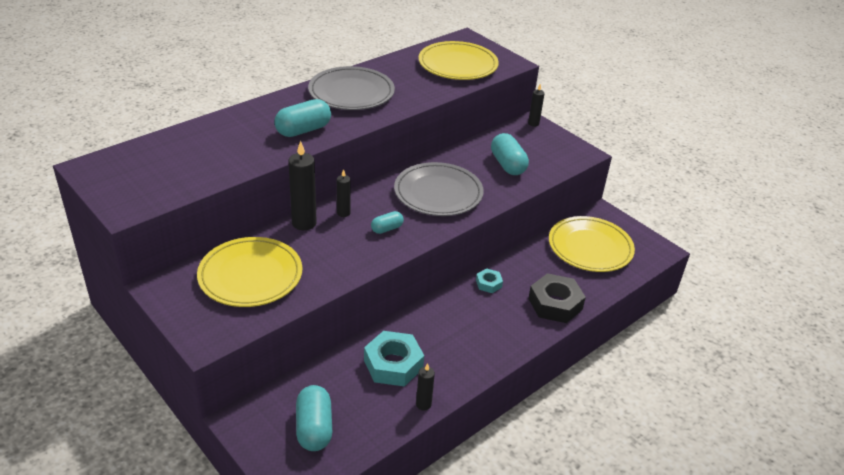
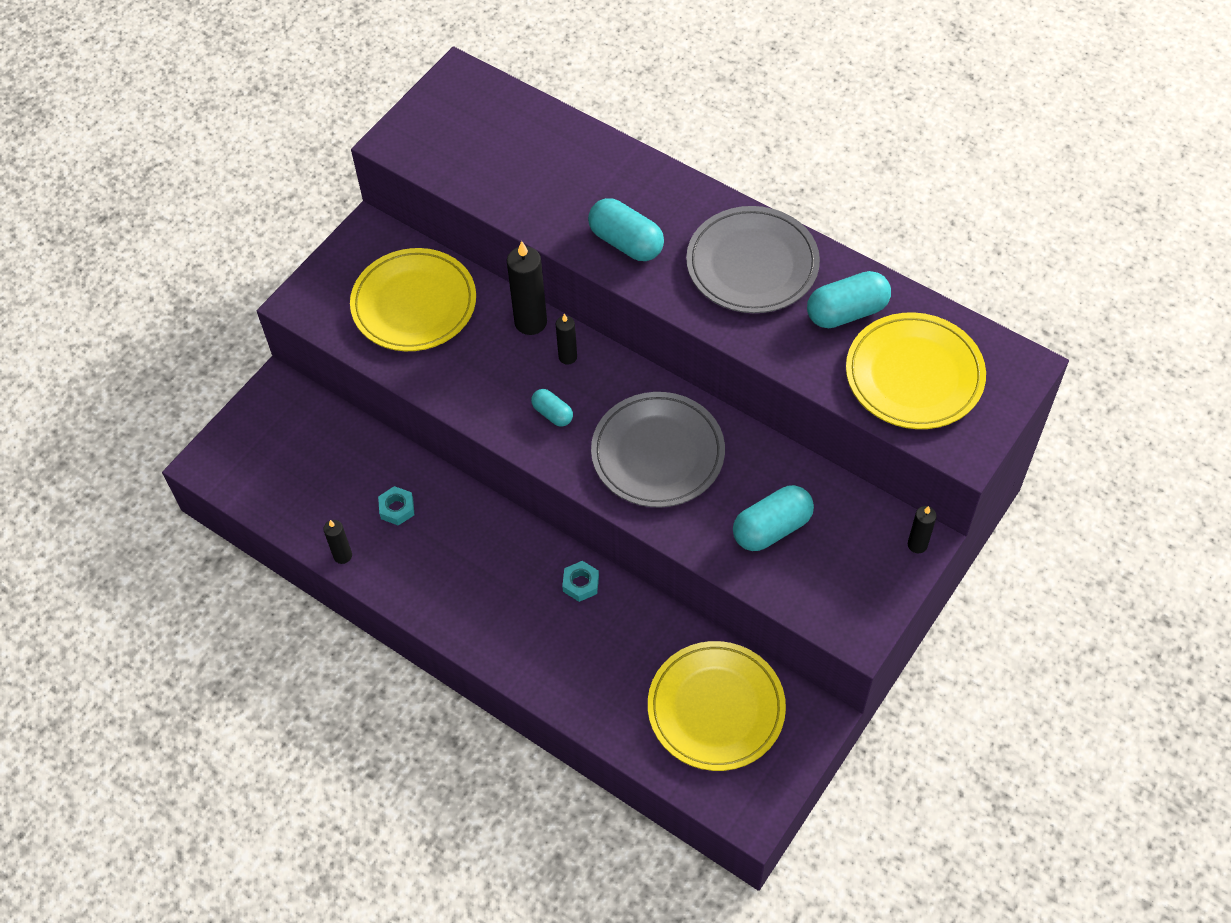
camera: 80 degrees right, 20 degrees up
turquoise capsule [296,385,332,451] -> turquoise capsule moved to [807,271,891,328]
turquoise nut [364,331,424,387] -> turquoise nut [378,486,414,526], size x0.51
black nut [528,273,586,323] -> none

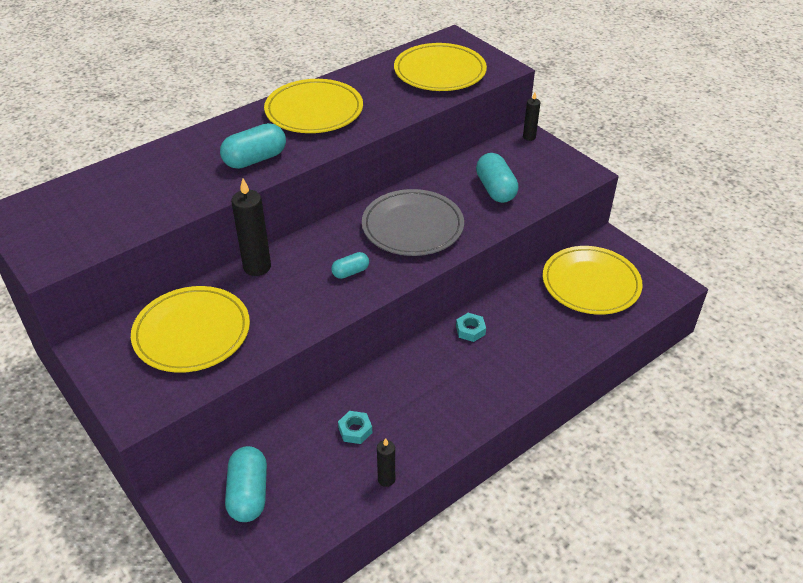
camera: 75 degrees left, 15 degrees down
black candle [556,314,577,365] -> none
grey plate [686,206,820,313] -> yellow plate [264,79,363,133]
turquoise capsule [807,271,891,328] -> turquoise capsule moved to [225,446,267,522]

